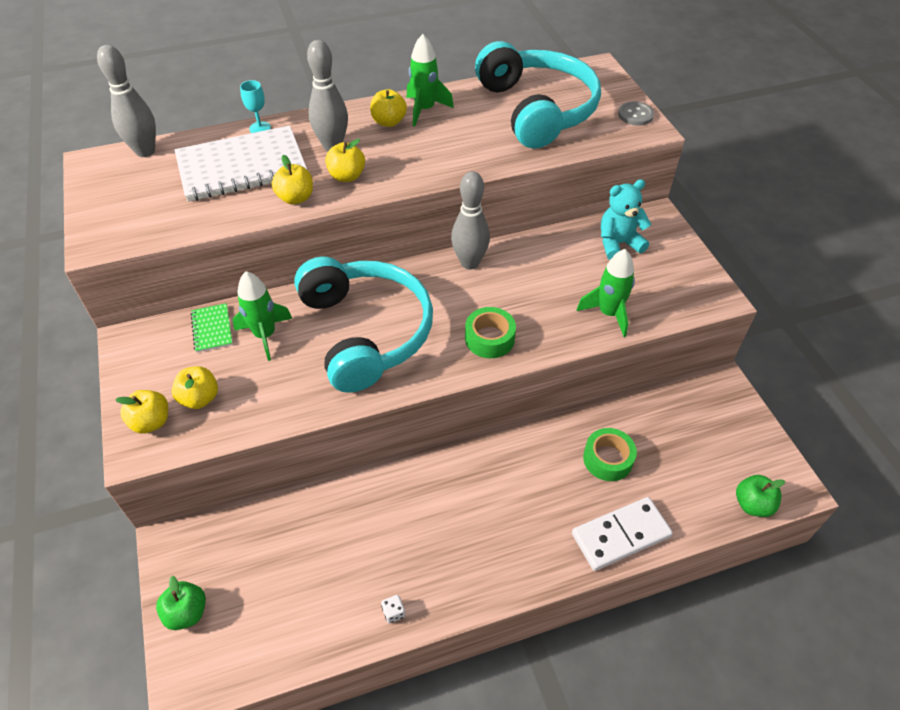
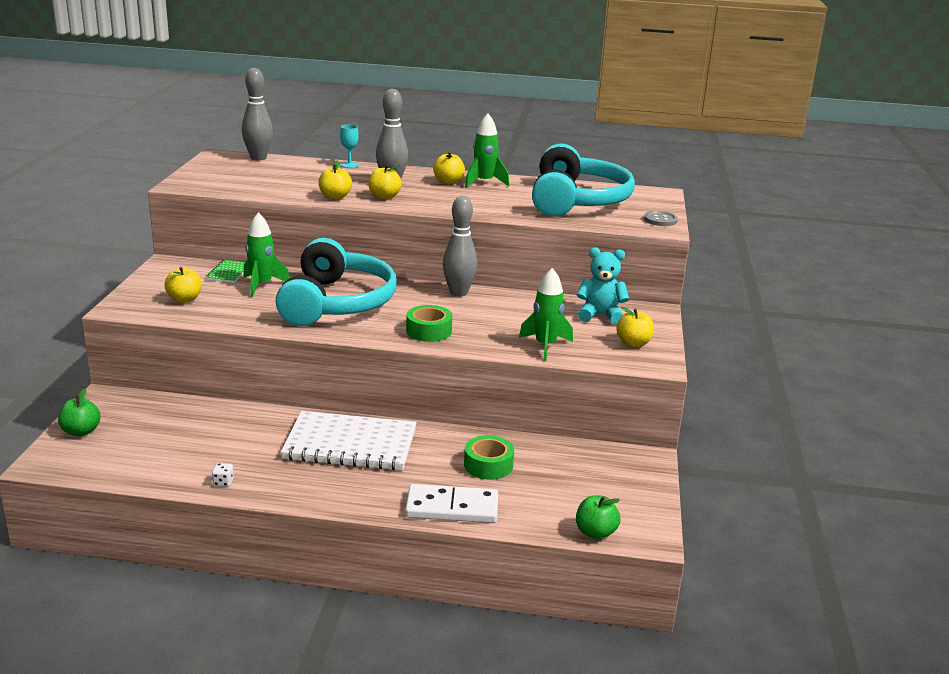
camera: 25 degrees right, 25 degrees down
yellow apple [115,390,168,434] -> yellow apple moved to [616,307,654,347]
white notebook [175,125,307,202] -> white notebook moved to [281,411,417,470]

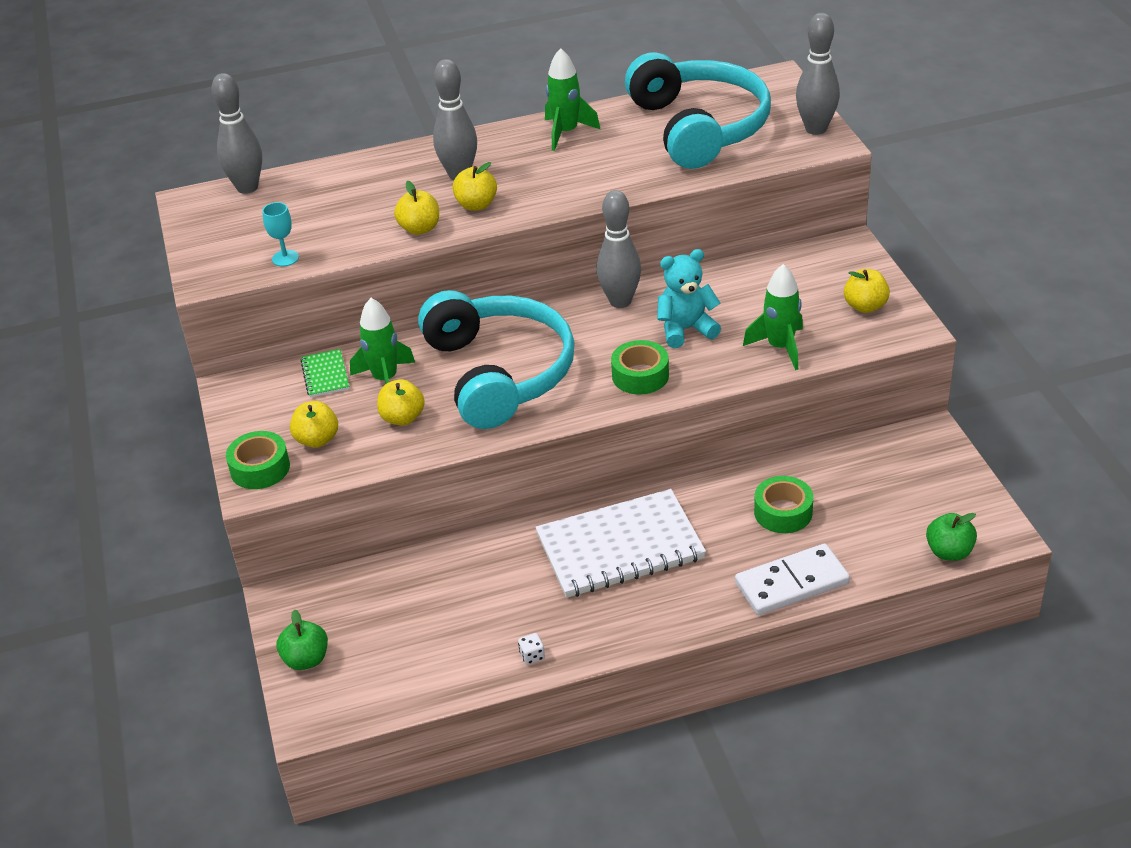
camera: 20 degrees left, 15 degrees up
turquoise goblet [340,125,359,168] -> turquoise goblet moved to [262,202,299,266]
yellow apple [433,152,465,184] -> yellow apple moved to [377,379,425,426]
turquoise teddy bear [577,247,629,325] -> turquoise teddy bear moved to [657,249,721,348]
grey button [644,211,678,226] -> grey bowling pin [796,13,840,135]
none -> green tape [226,431,290,489]

